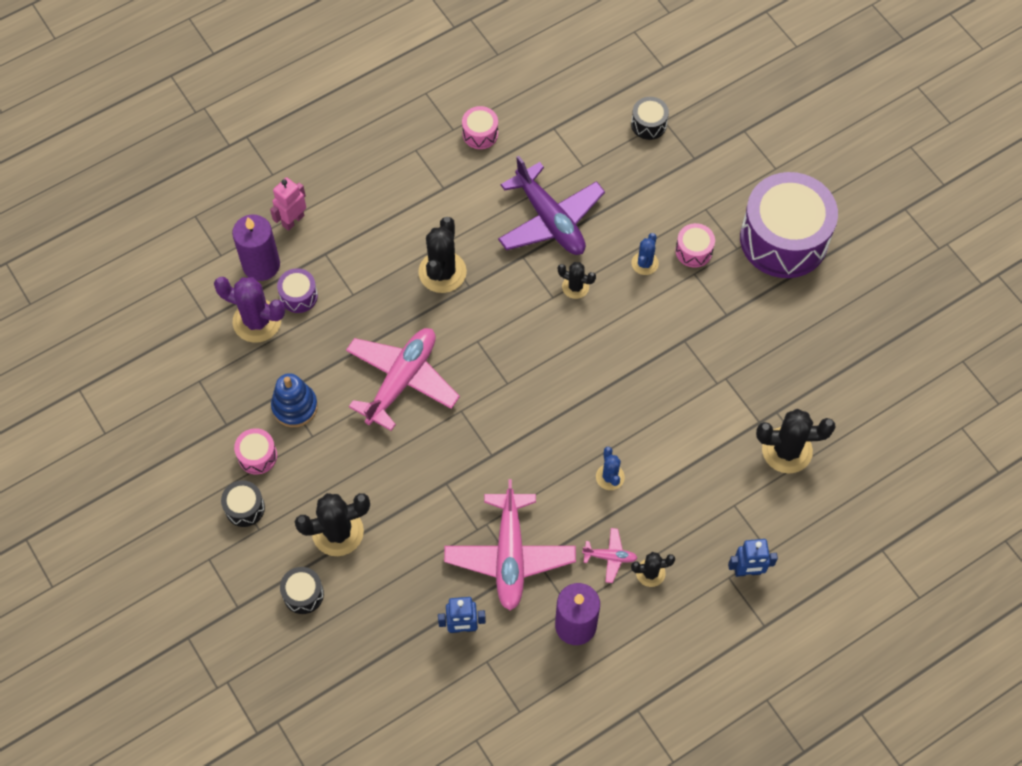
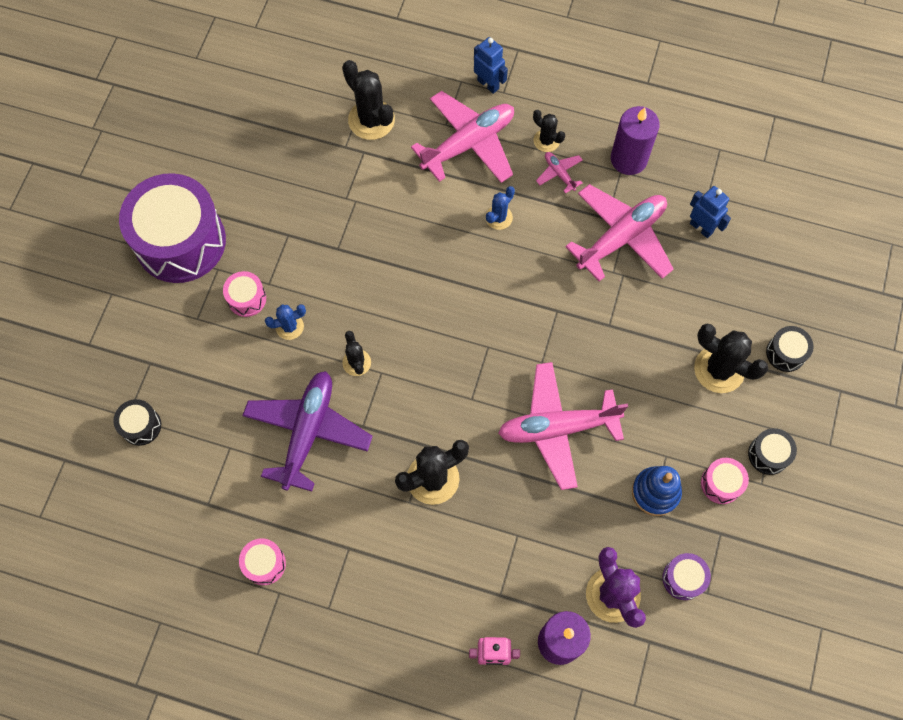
camera: 130 degrees left, 5 degrees up
purple drum [277,268,318,313] -> purple drum moved to [662,553,711,600]
none -> pink plane [411,91,514,183]

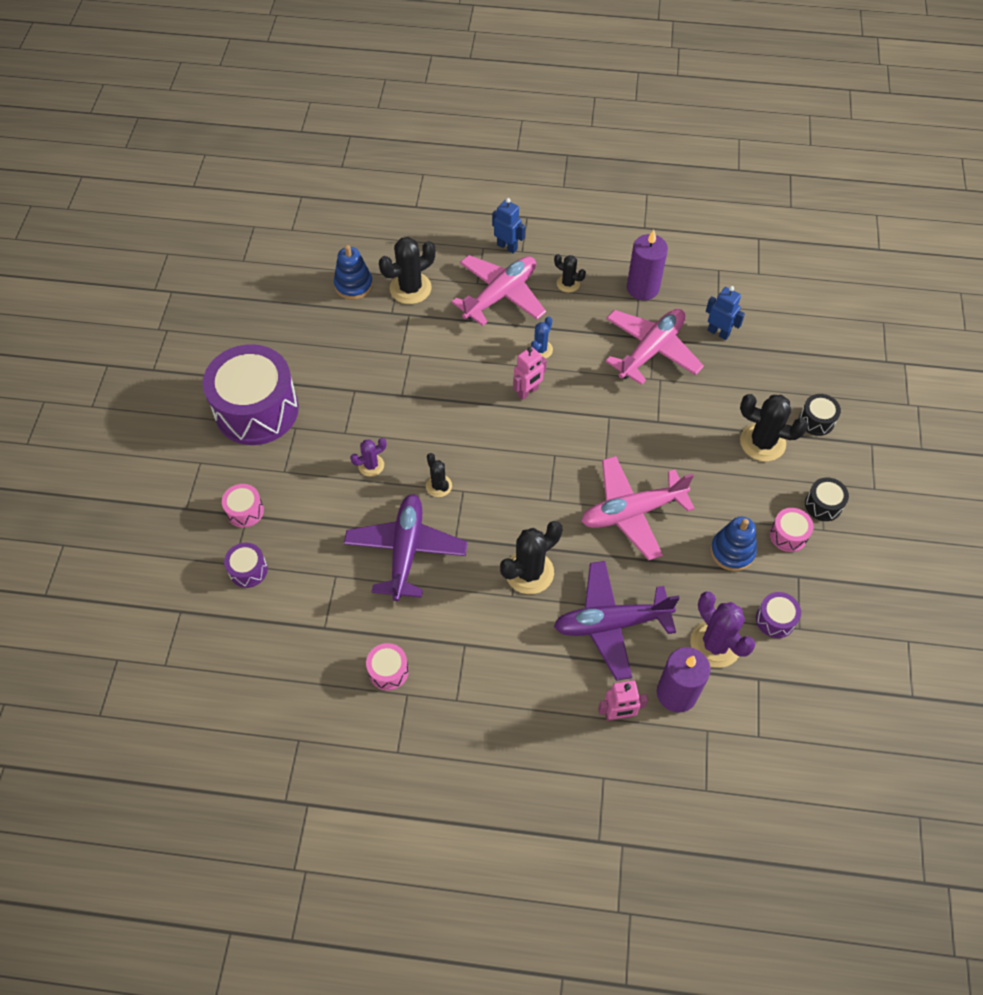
camera: 10 degrees left, 10 degrees down
black drum [113,399,161,446] -> purple drum [224,543,268,588]
pink drum [223,271,266,317] -> pink drum moved to [222,484,264,528]
blue cactus [265,304,306,340] -> purple cactus [350,438,386,477]
black cactus [342,60,395,140] -> black cactus turned 75 degrees counterclockwise [379,237,435,304]
pink plane [536,152,583,194] -> none
none -> blue stacking toy [334,245,373,300]
none -> pink robot [513,347,547,400]
none -> purple plane [554,561,680,681]

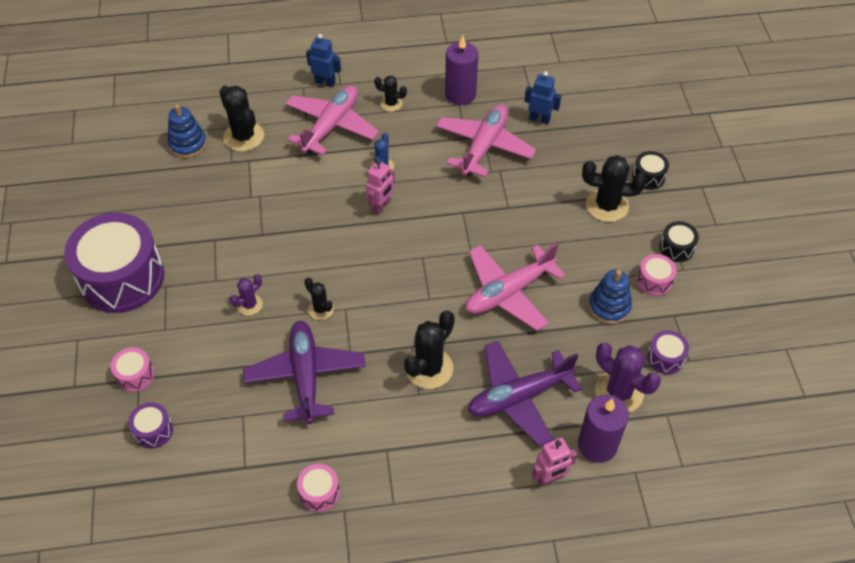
camera: 15 degrees left, 5 degrees down
black cactus [379,237,435,304] -> black cactus turned 75 degrees counterclockwise [219,86,264,151]

